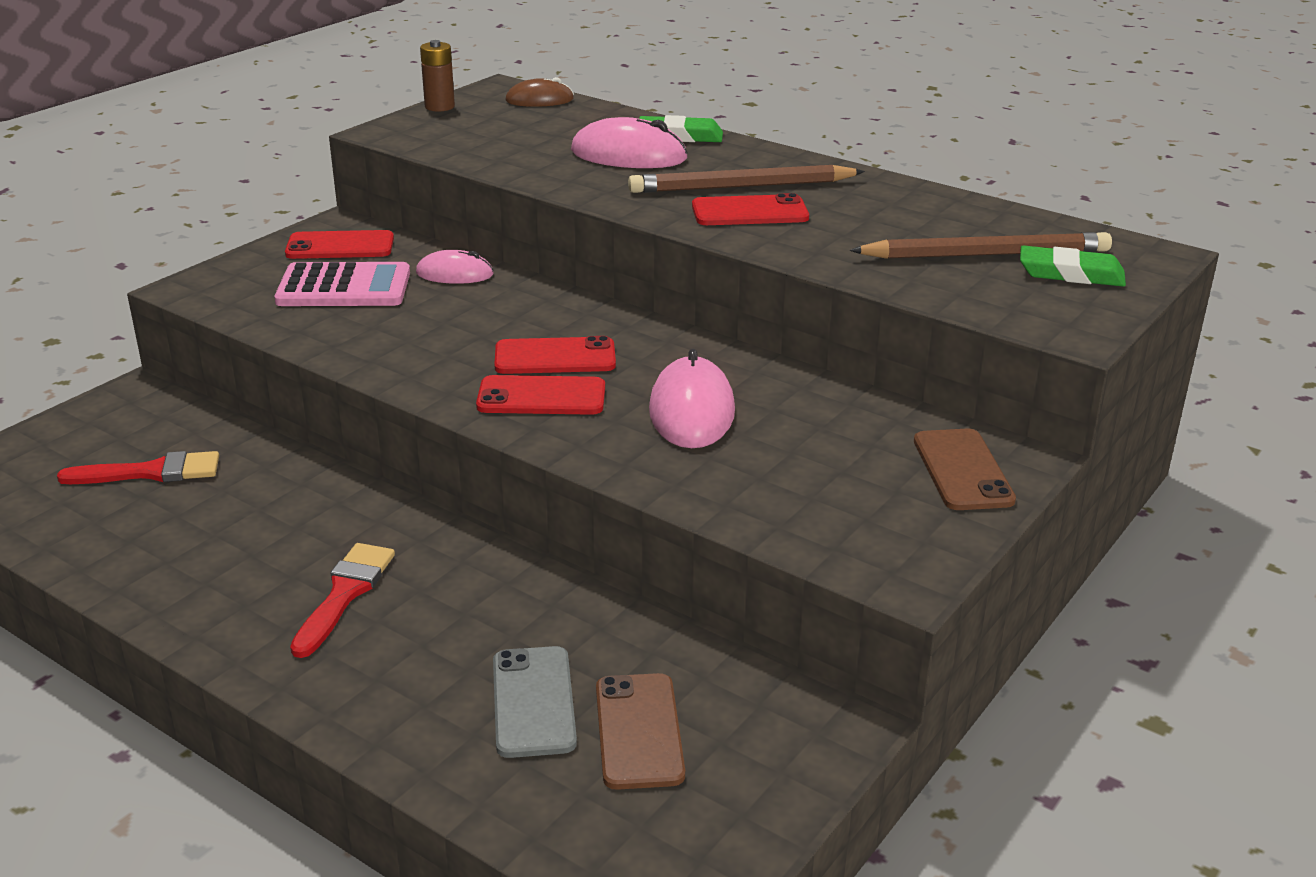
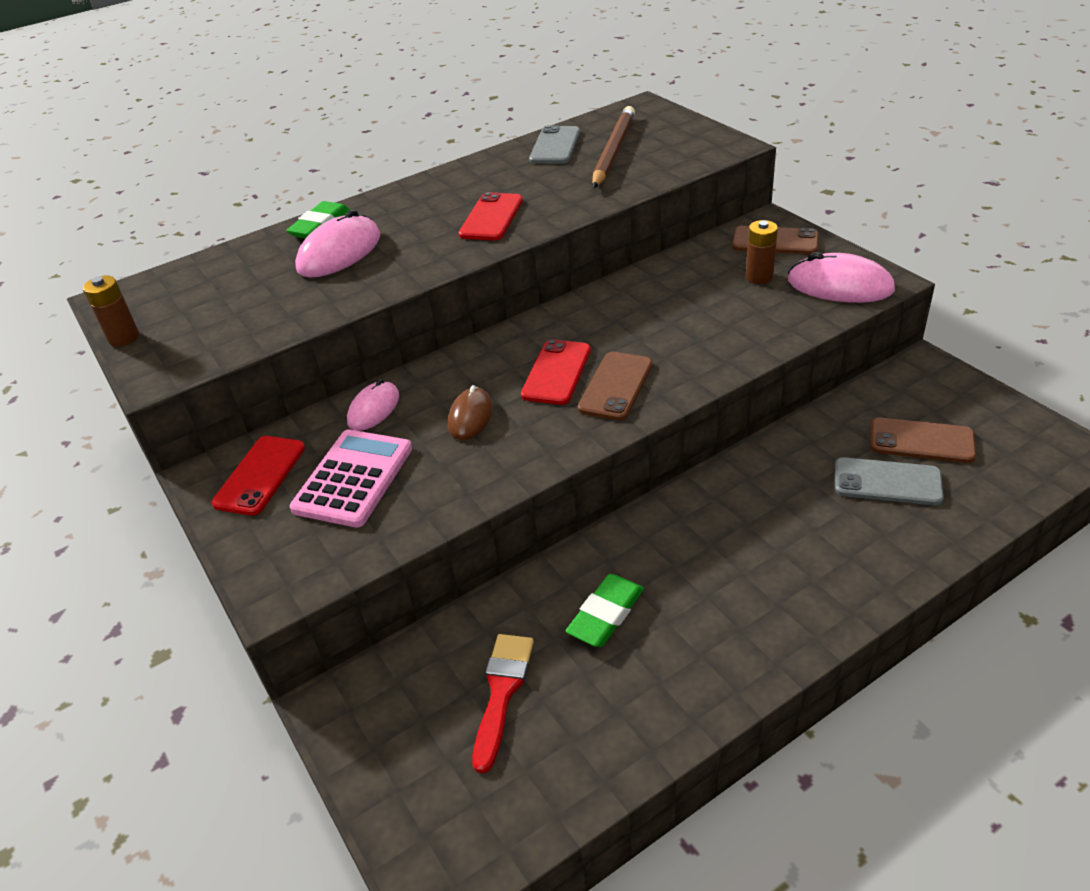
camera: 65 degrees left, 10 degrees up
red brush [290,543,395,658] -> none
red phone [476,375,605,415] -> brown phone [578,352,652,420]
brown mouse [505,77,574,107] -> brown mouse moved to [448,385,493,440]
brown pencil [628,165,865,193] -> none
pink mouse [649,349,735,448] -> pink mouse moved to [788,252,895,303]
green eraser [1020,245,1126,287] -> green eraser moved to [566,574,644,647]
none -> grey phone [529,125,580,164]
none -> brown battery [746,220,778,284]

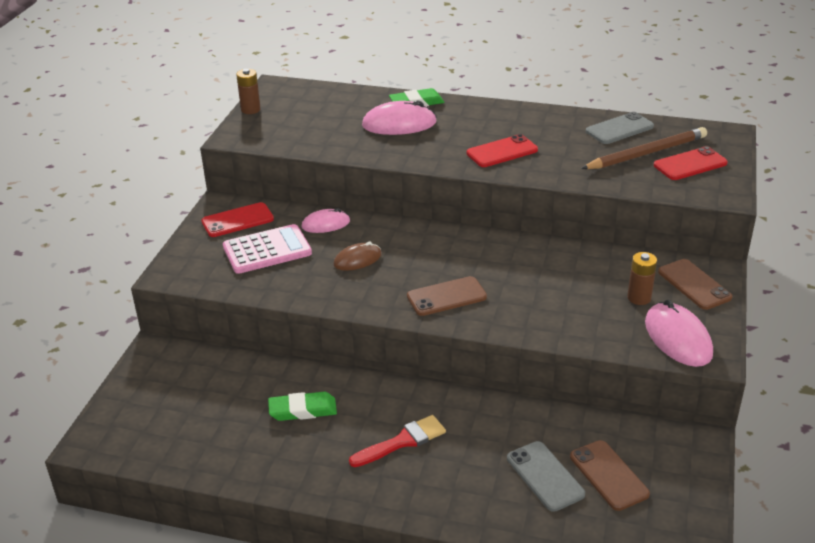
camera: 45 degrees right, 5 degrees down
red brush [472,634,534,773] -> red brush moved to [349,415,446,467]
red phone [521,339,591,405] -> red phone moved to [654,146,728,180]

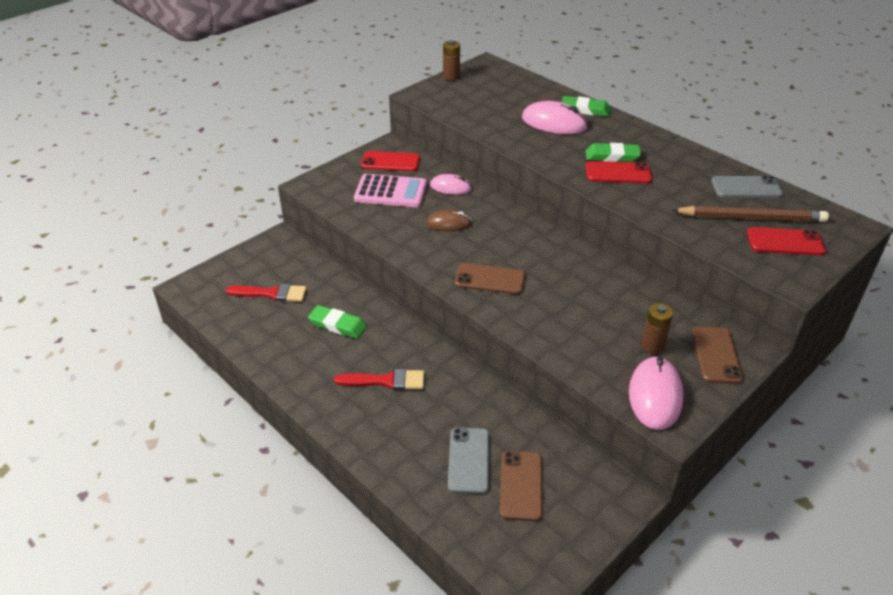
camera: 30 degrees right, 5 degrees up
none -> red brush [226,284,307,302]
none -> green eraser [586,143,641,162]

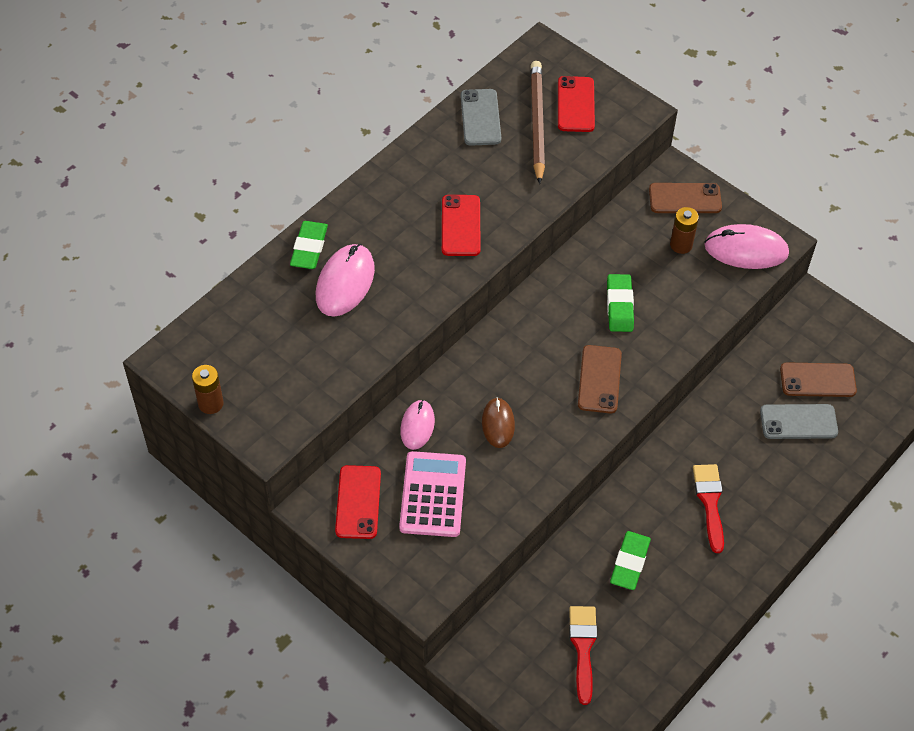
camera: 95 degrees left, 15 degrees up
green eraser [586,143,641,162] -> green eraser moved to [607,274,634,332]

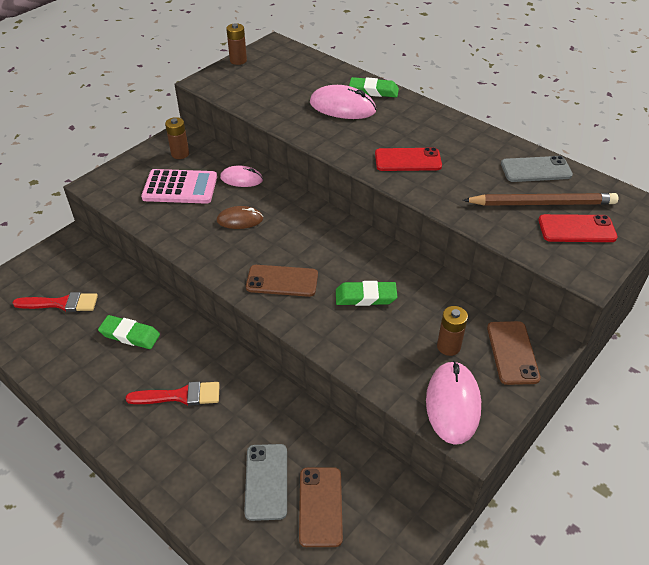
camera: 90 degrees right, 10 degrees down
red phone [335,465,381,539] -> brown battery [165,117,189,159]

